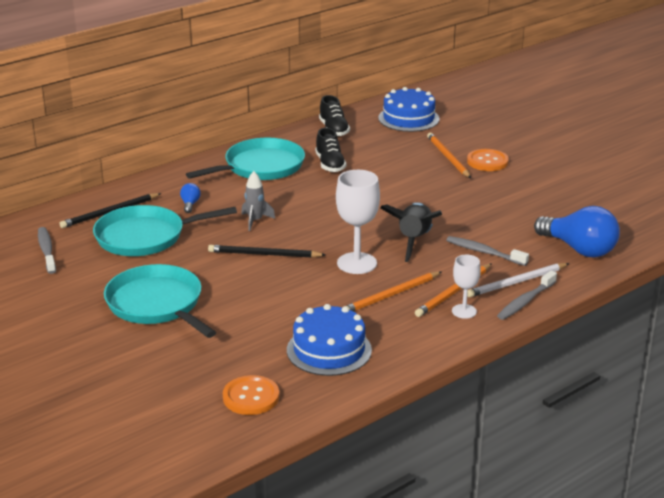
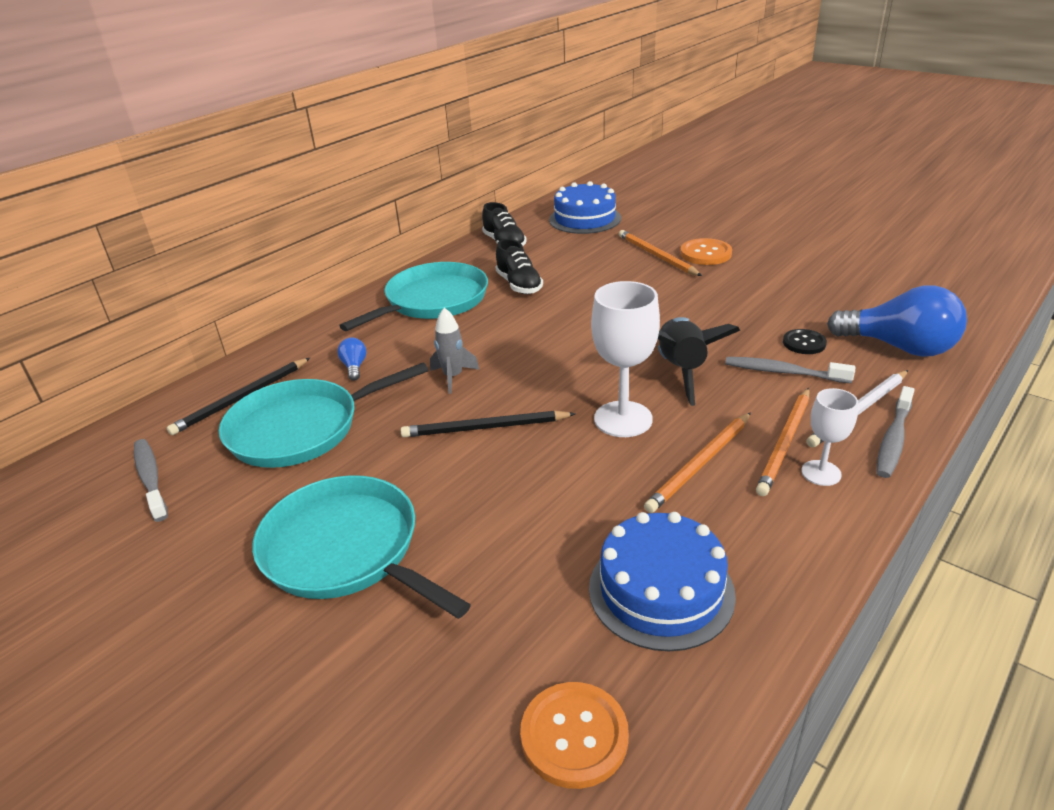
camera: 10 degrees left, 5 degrees up
none -> black button [783,329,827,354]

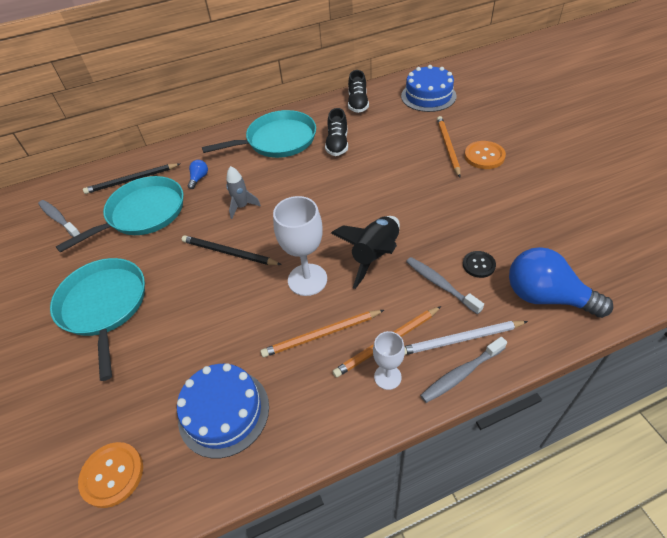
camera: 30 degrees right, 15 degrees up
grey toothbrush [134,439,168,522] -> grey toothbrush turned 45 degrees counterclockwise [38,200,81,237]
turquoise pan [219,362,428,468] -> turquoise pan turned 135 degrees clockwise [55,176,183,253]
blue light bulb [827,285,967,357] -> blue light bulb turned 150 degrees clockwise [509,247,613,318]

